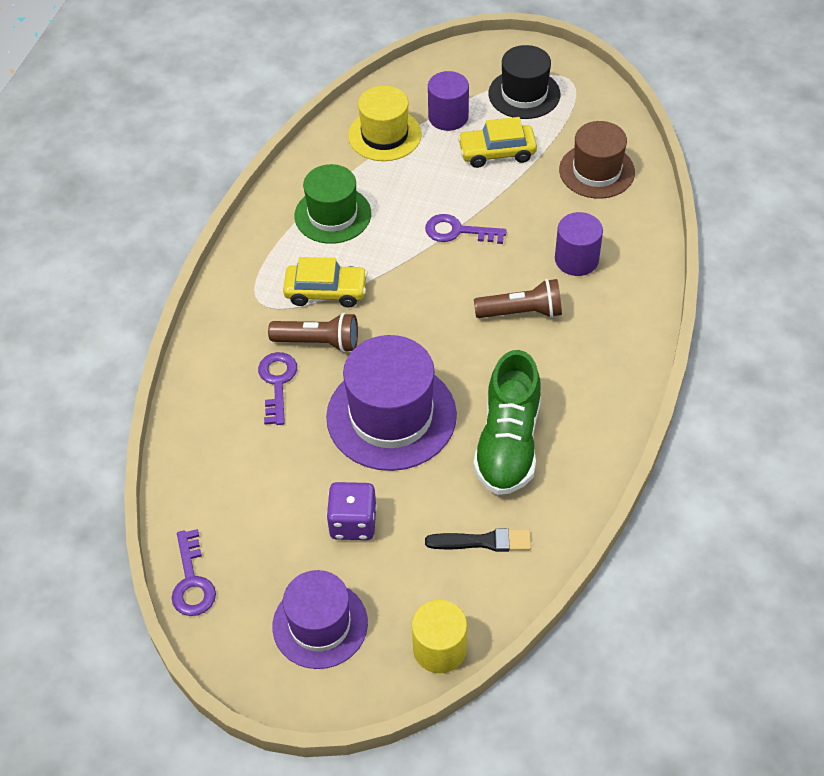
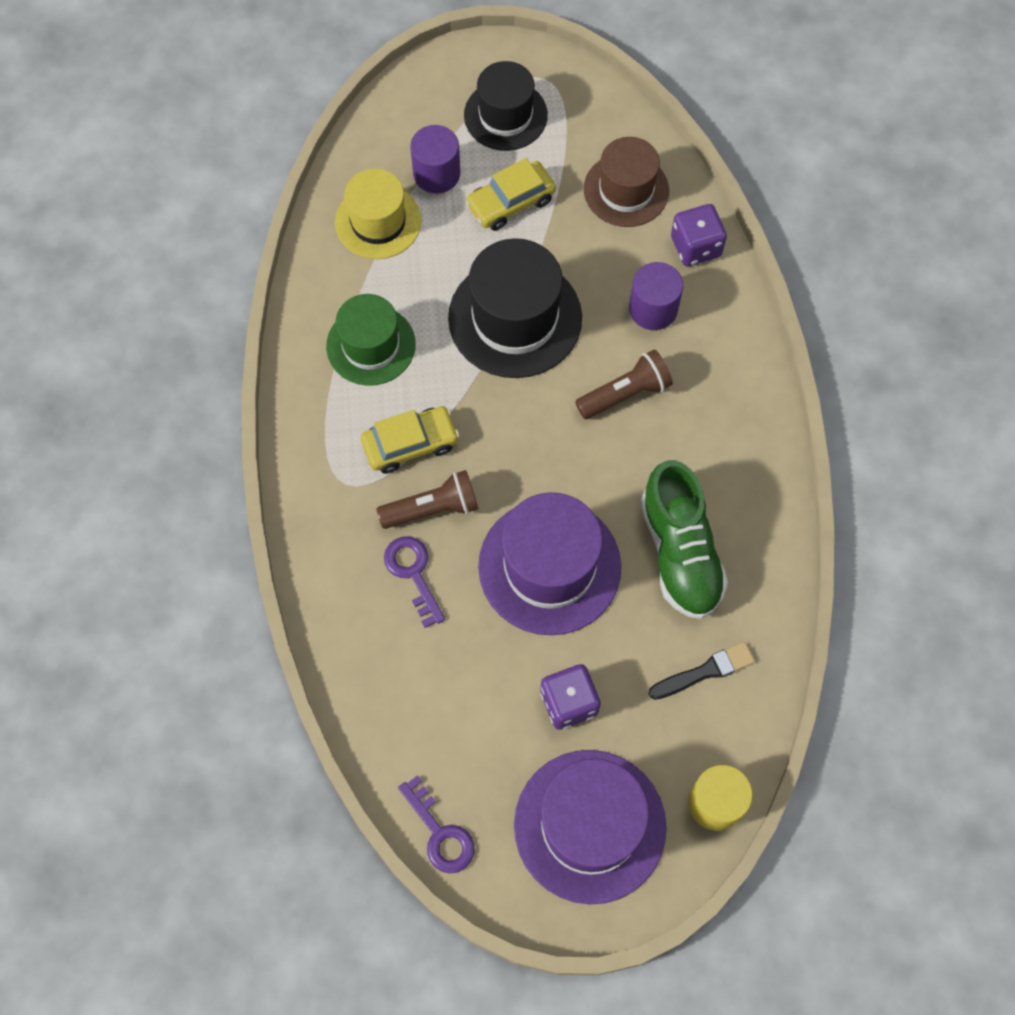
camera: 25 degrees left, 15 degrees up
purple hat [273,570,368,669] -> purple hat [514,750,667,904], size x1.51
purple key [425,214,507,244] -> black hat [448,238,582,378]
none -> purple dice [671,204,727,266]

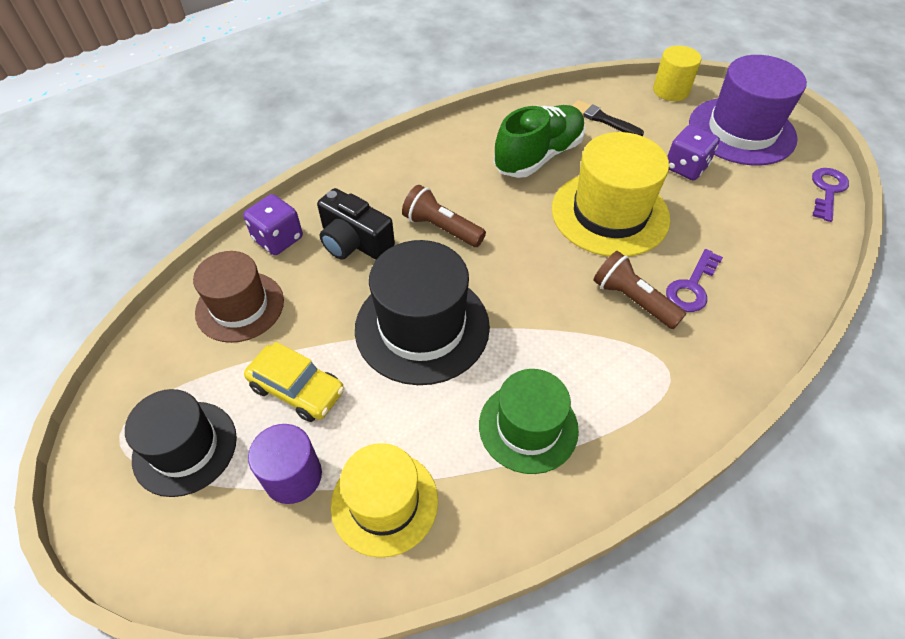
camera: 120 degrees left, 15 degrees down
yellow car [361,406,459,474] -> none
purple hat [478,492,621,635] -> yellow hat [552,132,670,257]
purple cylinder [629,262,683,330] -> black camera [317,188,395,260]

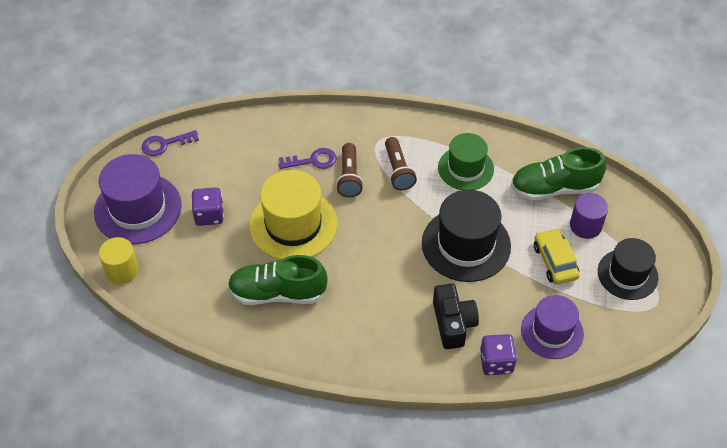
camera: 135 degrees left, 0 degrees up
brown hat [193,251,284,343] -> purple hat [521,295,584,359]
yellow hat [331,443,438,558] -> green shoe [511,147,606,201]
brown flashlight [402,185,486,247] -> brown flashlight moved to [385,137,417,190]
black brush [572,100,644,136] -> none

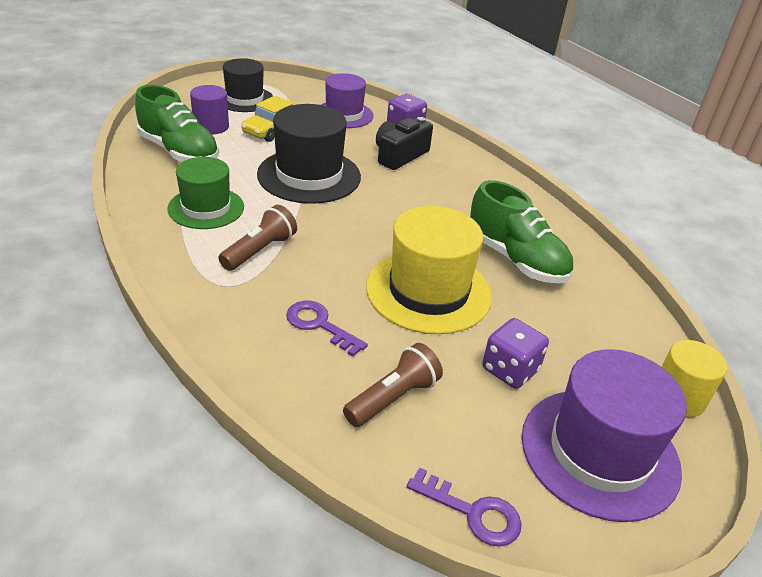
camera: 135 degrees left, 15 degrees down
brown flashlight [336,143,363,197] -> brown flashlight moved to [343,343,443,427]

